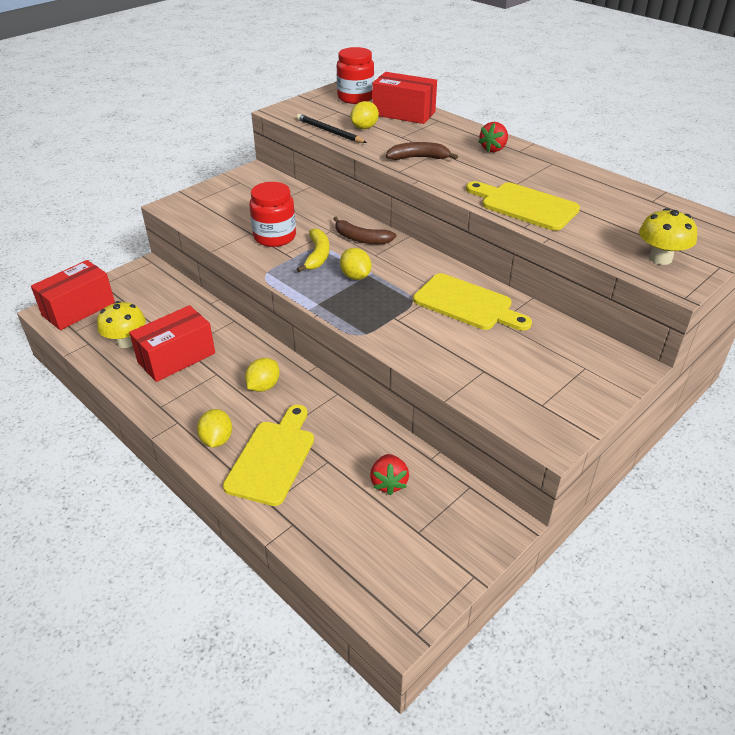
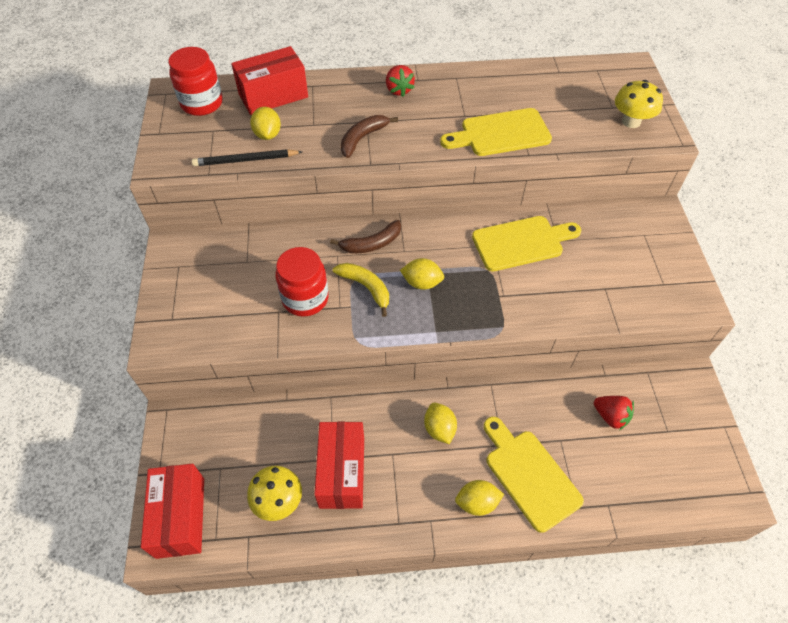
camera: 50 degrees left, 15 degrees up
yellow lemon [197,409,232,448] -> yellow lemon turned 45 degrees counterclockwise [455,480,504,516]

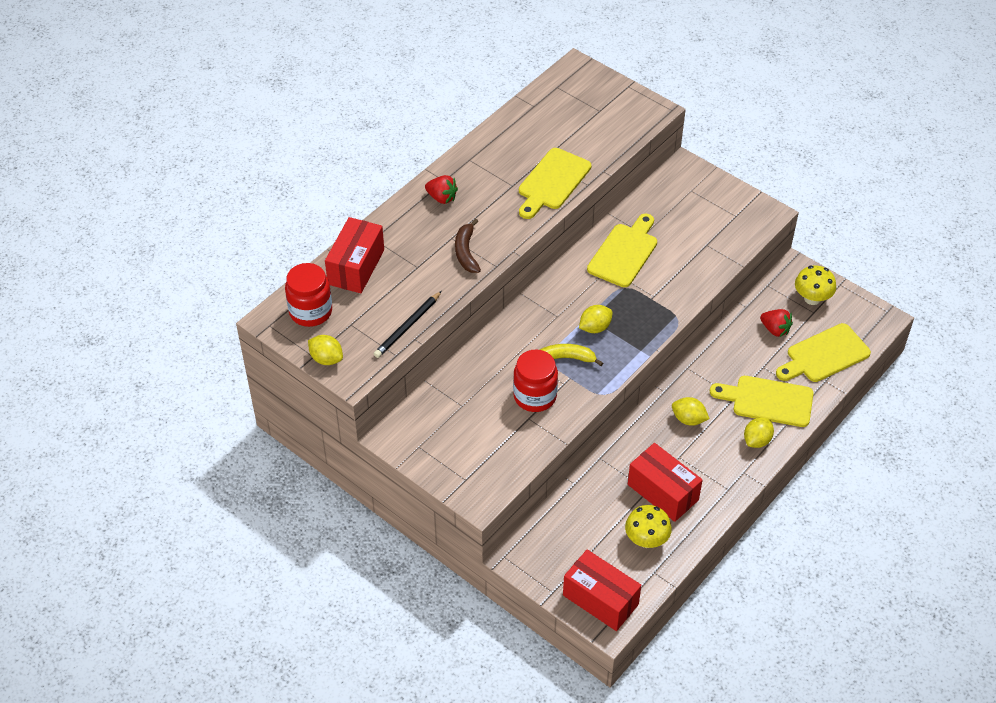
camera: 45 degrees left, 5 degrees down
yellow lemon [250,107,281,140] -> yellow lemon moved to [308,335,343,365]
brown banana [330,220,401,253] -> none
red strawberry [594,396,634,430] -> red strawberry turned 45 degrees clockwise [760,309,793,337]
yellow mushroom [615,80,663,128] -> yellow mushroom moved to [795,265,836,305]
none -> yellow cutting board [776,323,871,382]

